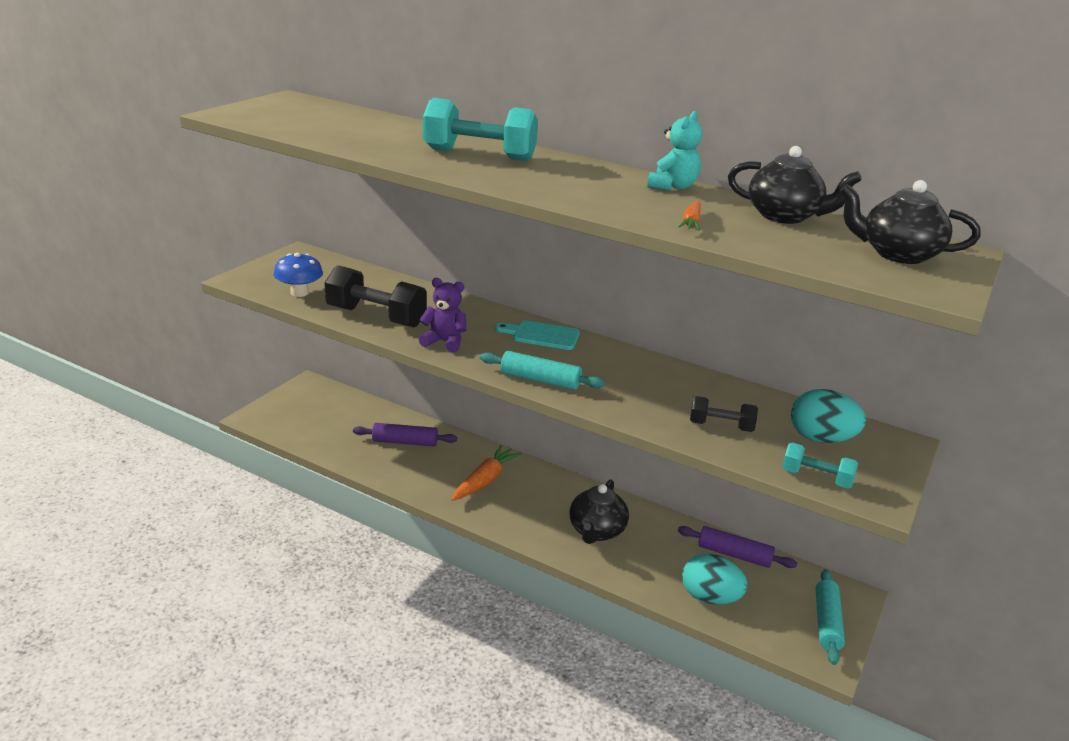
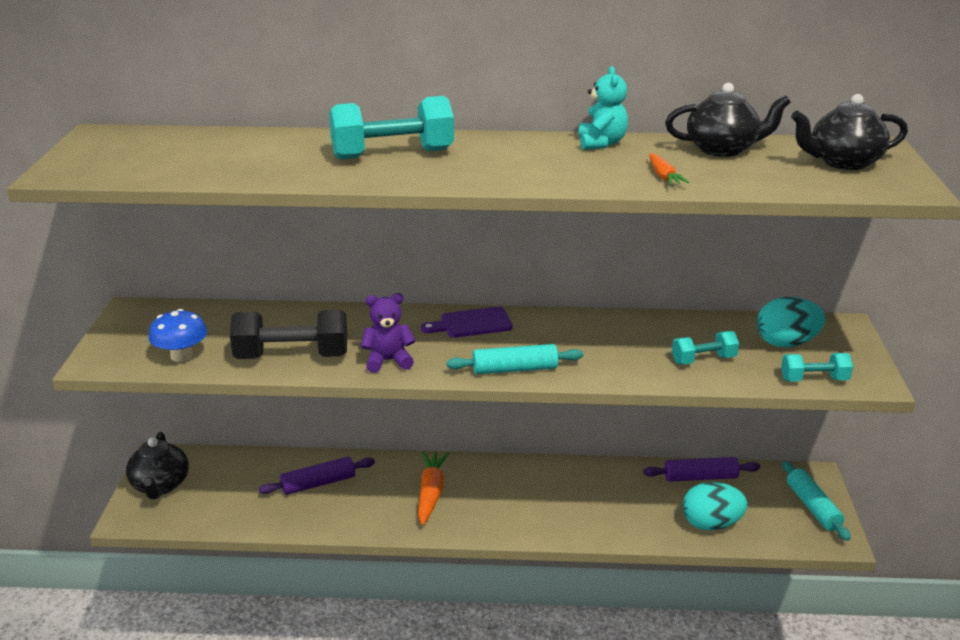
camera: 25 degrees left, 0 degrees up
turquoise cutting board [495,321,580,350] -> purple cutting board [421,307,513,338]
black teapot [569,479,629,544] -> black teapot moved to [126,432,189,499]
black dumbbell [690,396,758,432] -> turquoise dumbbell [672,331,739,364]

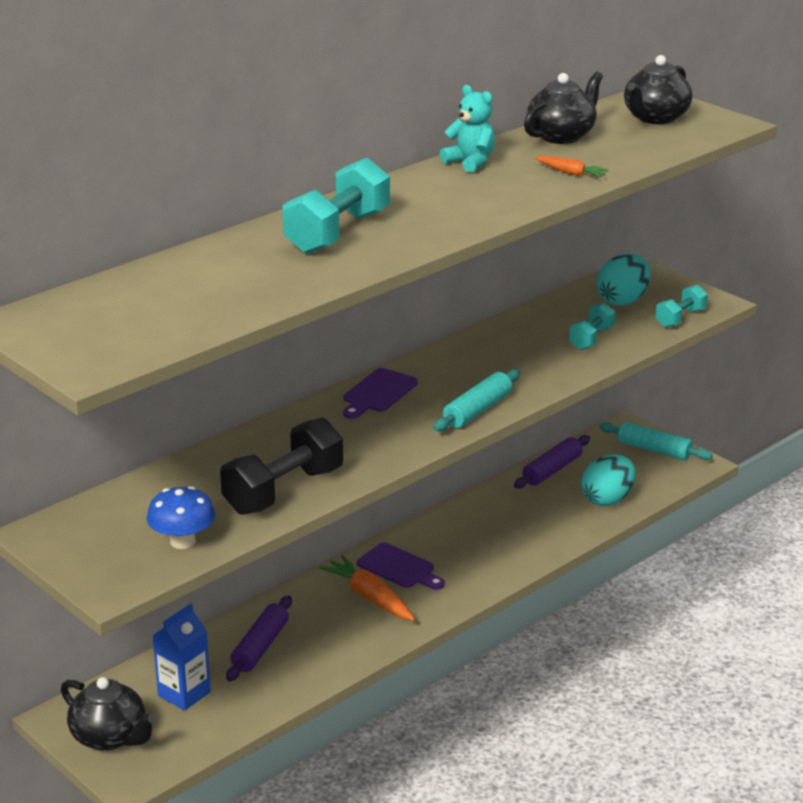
camera: 45 degrees left, 0 degrees up
purple teddy bear [361,293,415,373] -> none
none -> blue carton [152,603,211,711]
none -> purple cutting board [357,543,445,590]

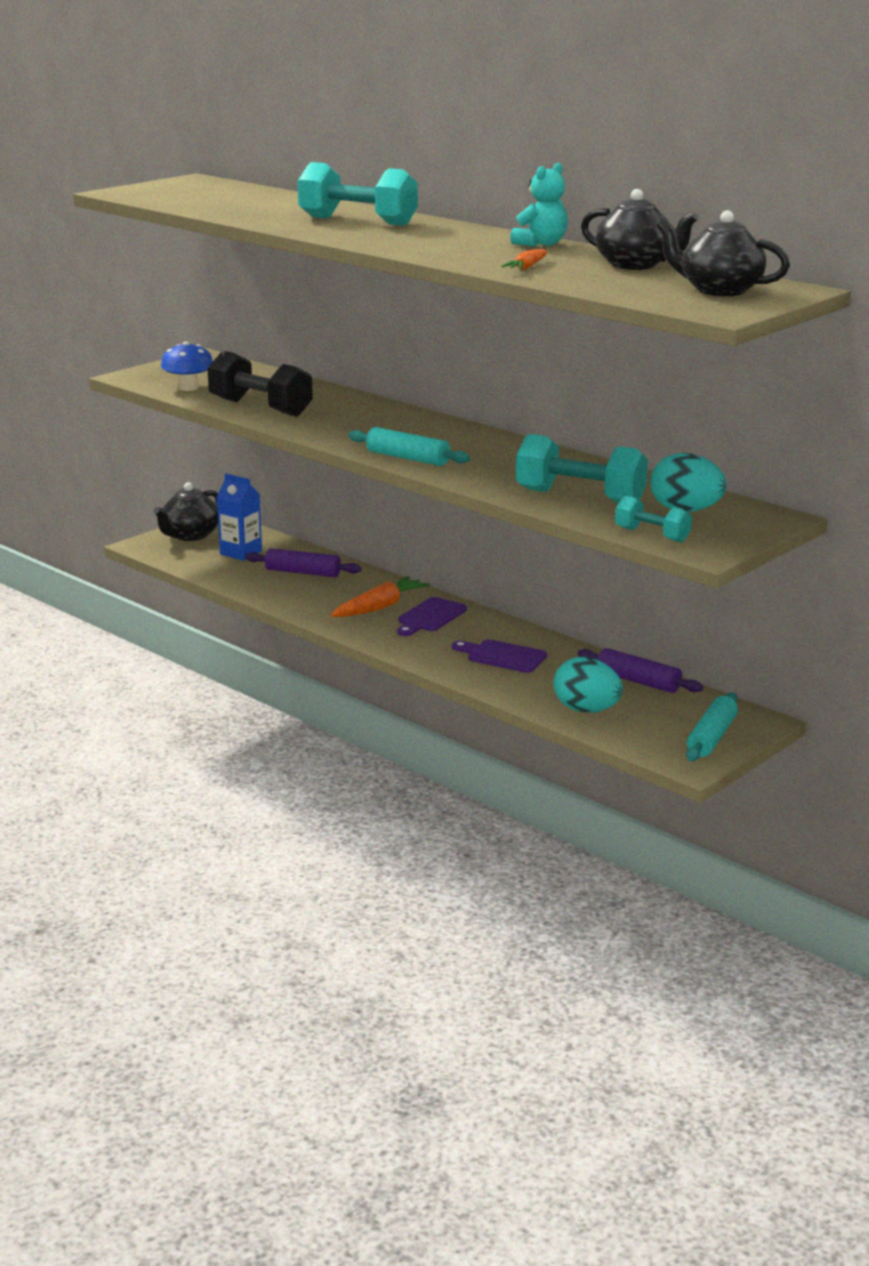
camera: 85 degrees right, 5 degrees down
purple cutting board [343,368,418,419] -> purple cutting board moved to [452,639,547,673]
turquoise dumbbell [569,302,616,350] -> turquoise dumbbell [516,434,648,504], size x1.79

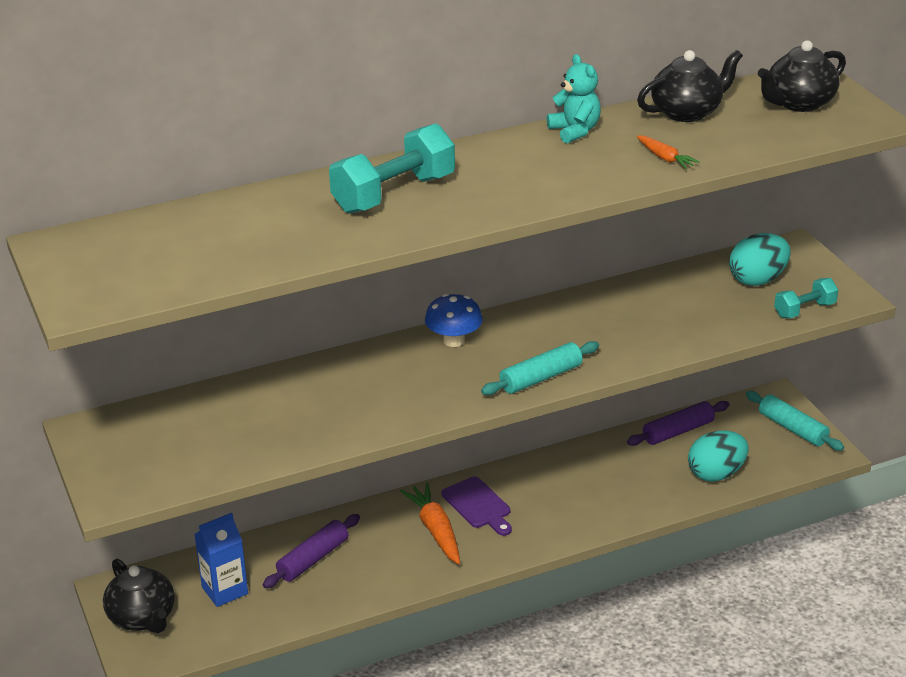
camera: 65 degrees left, 10 degrees up
blue mushroom [161,341,213,391] -> blue mushroom moved to [425,294,483,347]
black dumbbell [207,351,313,417] -> none
purple cutting board [452,639,547,673] -> none
turquoise dumbbell [516,434,648,504] -> none

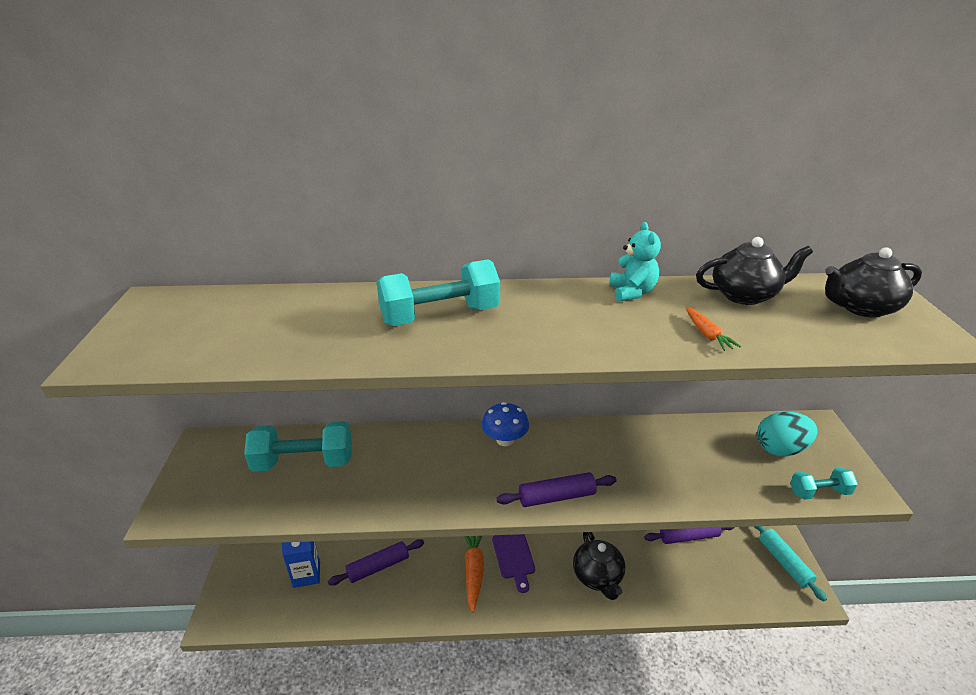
camera: 20 degrees right, 0 degrees up
black teapot [103,559,175,633] -> black teapot moved to [573,532,626,600]
turquoise rolling pin [481,341,599,395] -> purple rolling pin [496,472,617,507]
turquoise egg [688,430,749,482] -> none
none -> turquoise dumbbell [244,421,352,472]

